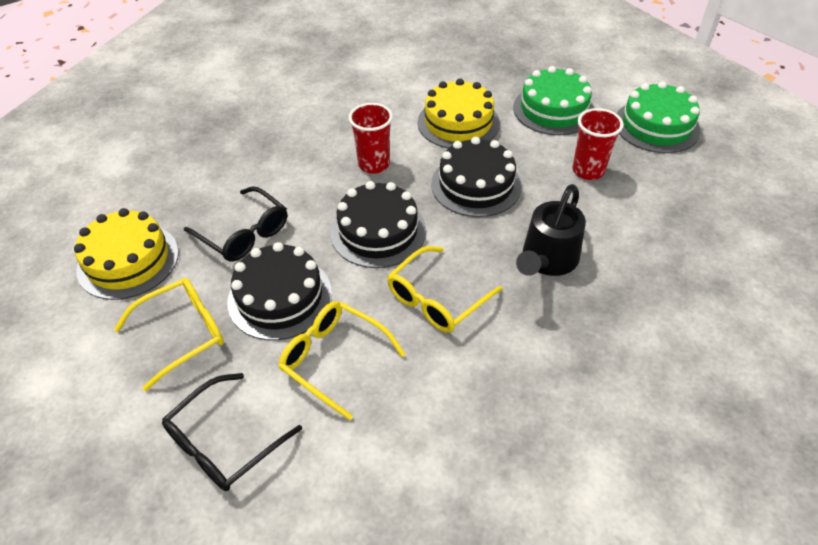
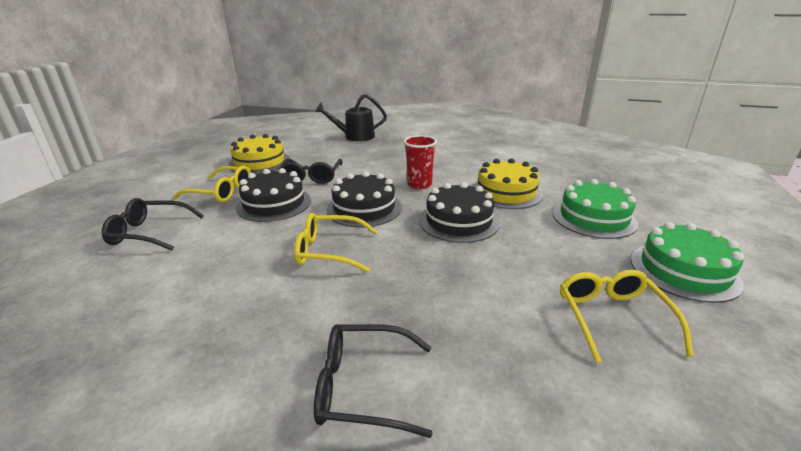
camera: 50 degrees right, 20 degrees down
yellow glasses [278,301,406,420] -> yellow glasses moved to [560,270,694,363]
black watering can [516,184,586,276] -> black watering can moved to [315,94,387,141]
red cup [572,108,624,180] -> none
none -> black glasses [314,324,433,438]

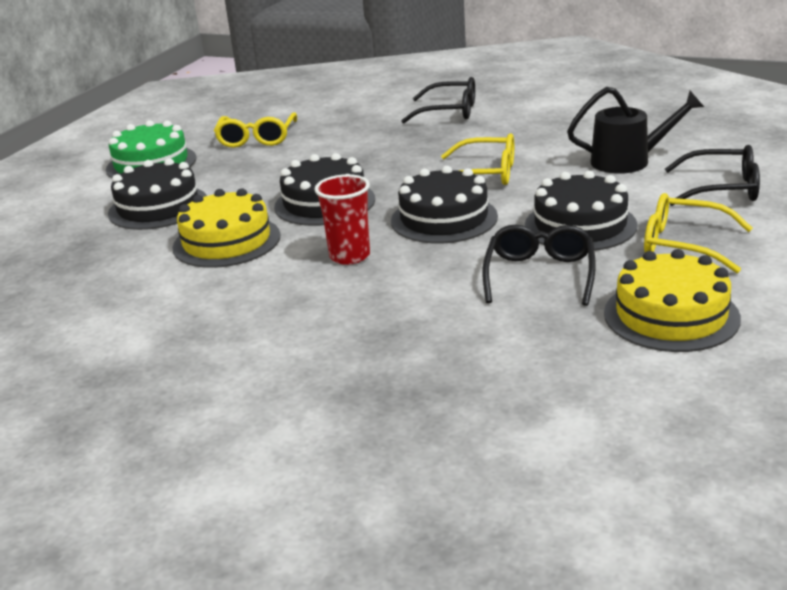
camera: 170 degrees left, 0 degrees up
black watering can [315,94,387,141] -> black watering can moved to [567,87,704,174]
green cake [553,179,638,239] -> black cake [108,158,207,230]

